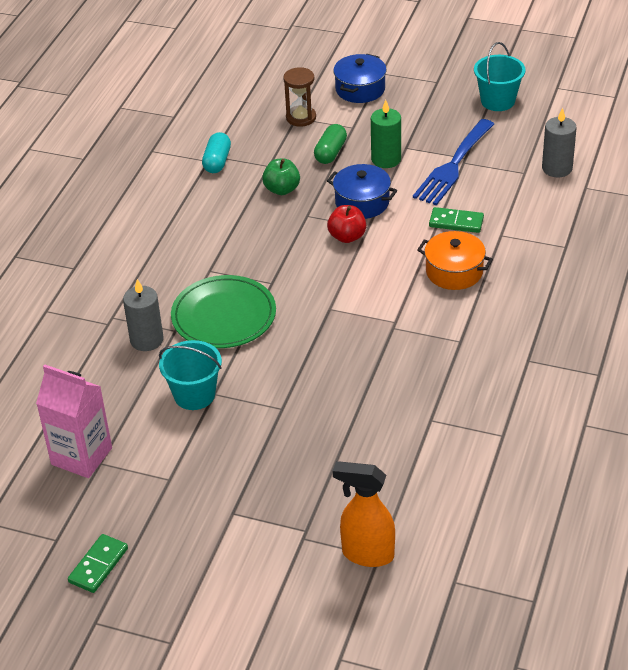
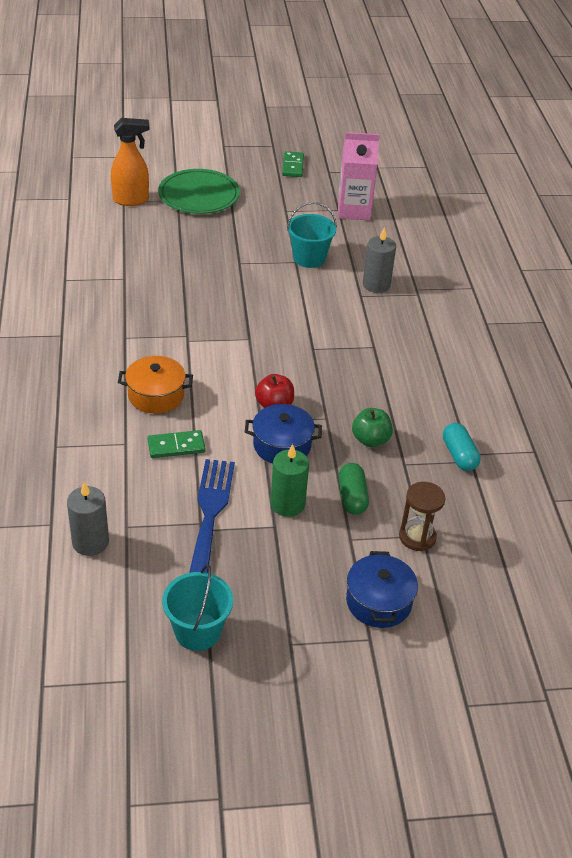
camera: 150 degrees right, 0 degrees up
green plate [171,275,276,348] -> green plate moved to [158,169,240,214]

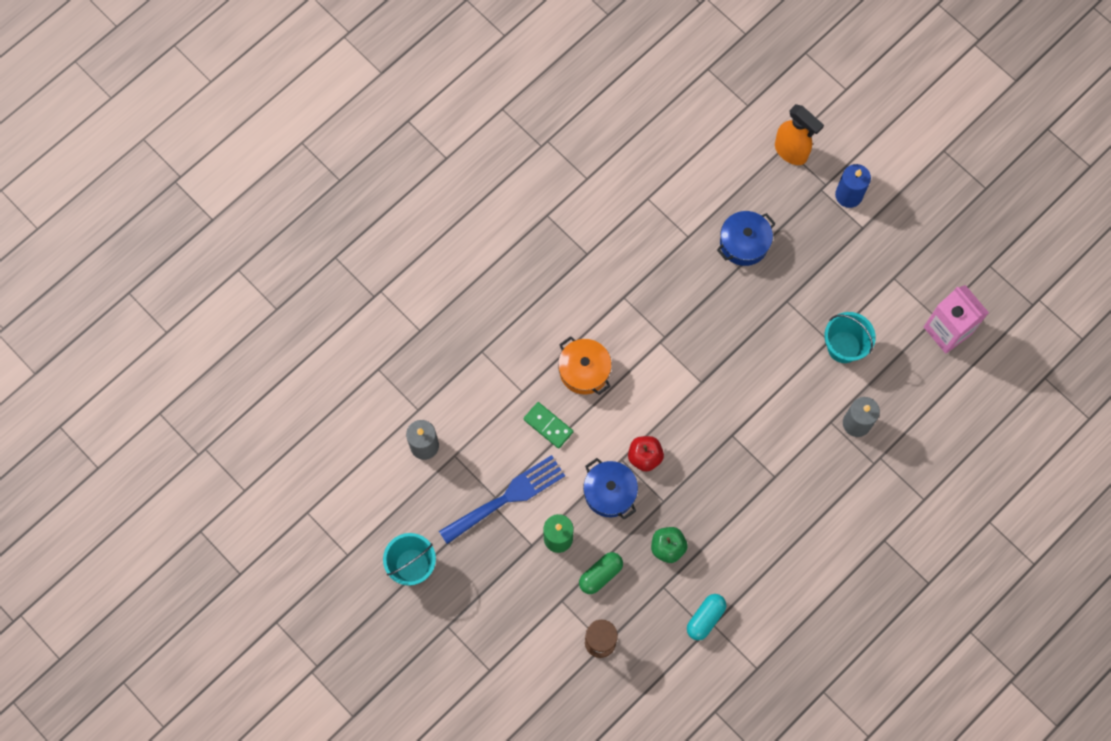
camera: 55 degrees right, 30 degrees up
green plate [158,169,240,214] -> blue candle [835,164,871,208]
green domino [282,151,304,177] -> none
blue pot [346,551,418,628] -> blue pot moved to [717,211,776,266]

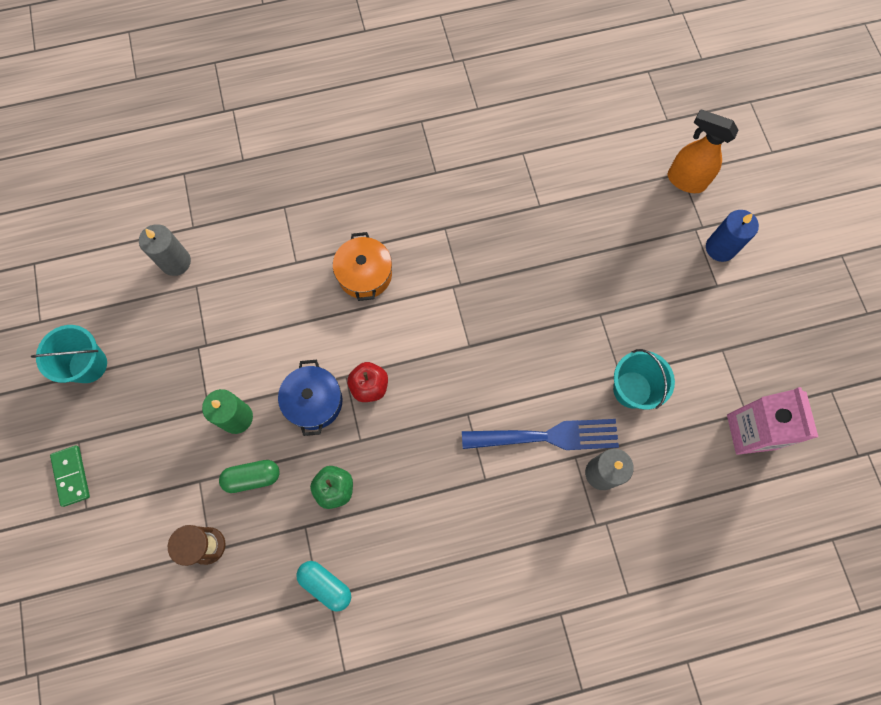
camera: 30 degrees right, 0 degrees up
blue fork [439,455,565,544] -> blue fork moved to [462,419,619,450]
green domino [523,402,573,449] -> green domino moved to [50,446,90,507]
turquoise capsule [687,594,727,640] -> turquoise capsule turned 60 degrees clockwise [296,561,351,612]
blue pot [717,211,776,266] -> none
orange spray bottle [775,104,824,165] -> orange spray bottle turned 135 degrees clockwise [668,109,739,193]

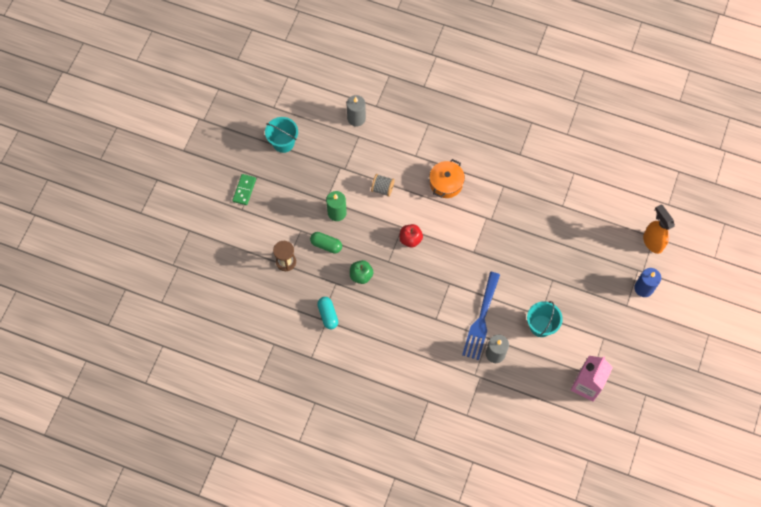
camera: 35 degrees right, 5 degrees down
blue pot [278,360,342,436] -> none
blue fork [462,419,619,450] -> blue fork turned 75 degrees clockwise [462,272,500,360]
none -> grey spool [371,174,395,197]

